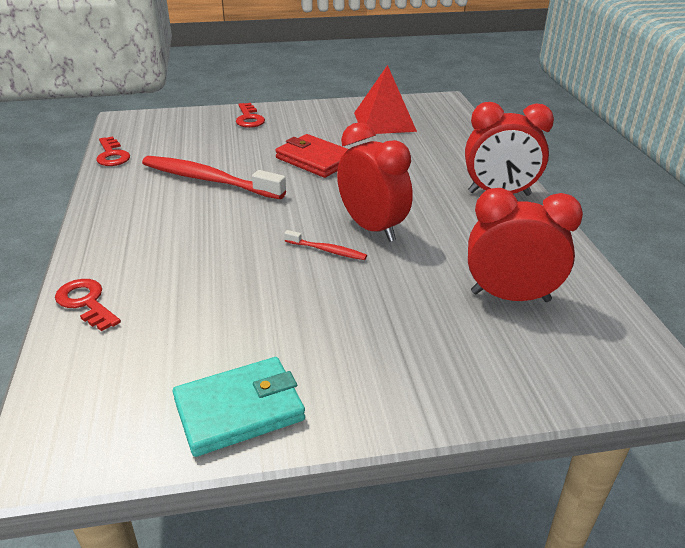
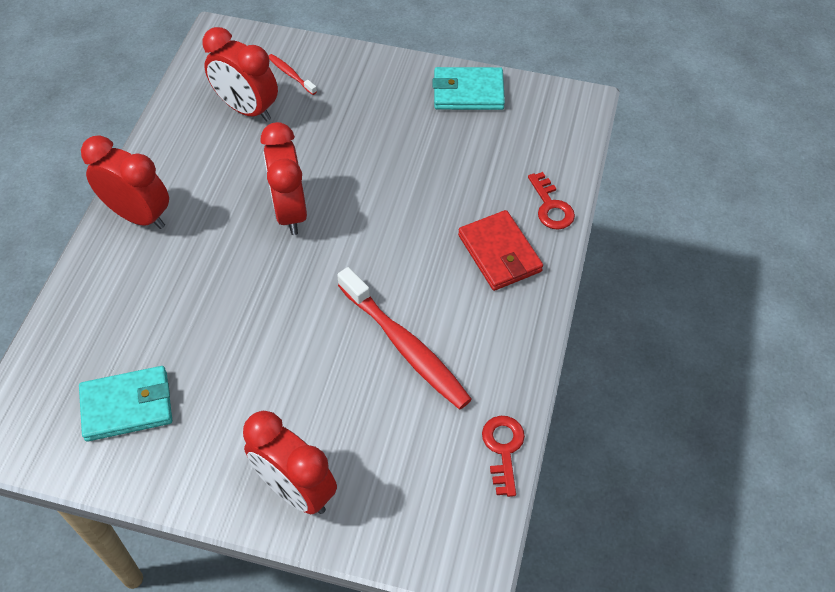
camera: 155 degrees left, 20 degrees up
red key [236,103,265,128] -> red clock [243,411,337,514]
red wallet [275,134,348,178] -> red wallet moved to [458,210,543,291]
red toothbrush [284,230,367,260] -> red toothbrush moved to [269,54,317,95]
red pyramid [354,65,417,134] -> turquoise wallet [79,366,172,442]

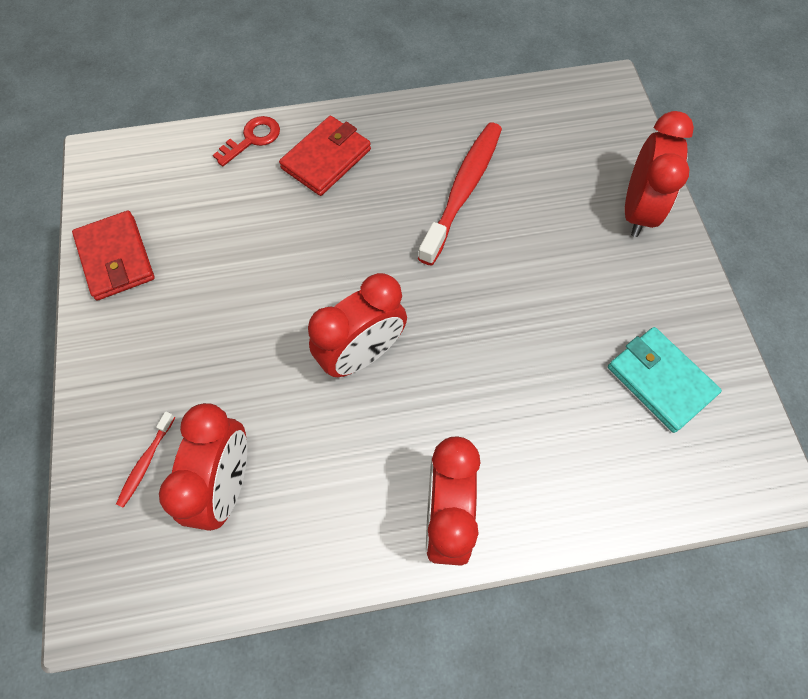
camera: 115 degrees left, 10 degrees up
turquoise wallet [433,67,505,110] -> red wallet [72,211,155,301]
red key [482,416,525,497] -> none

